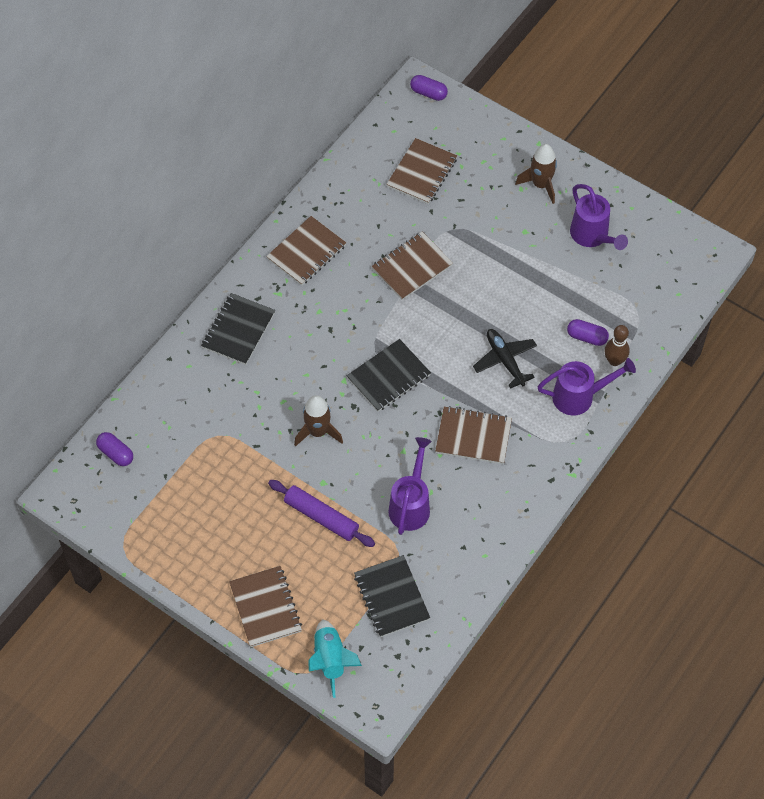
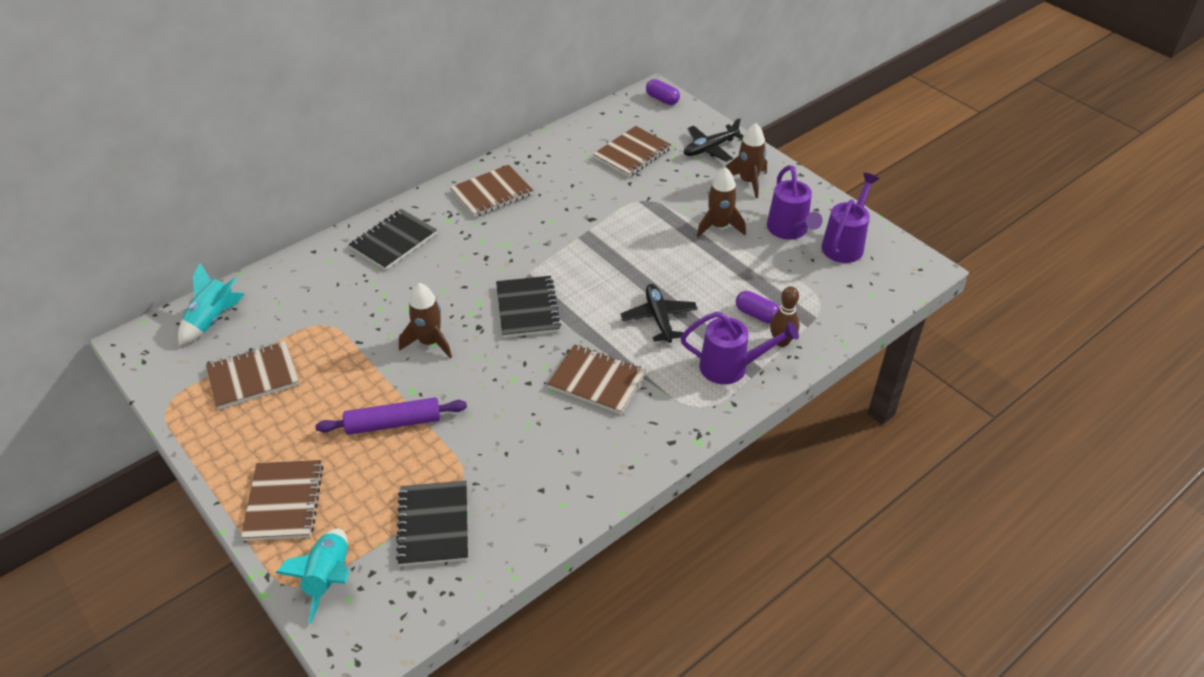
camera: 15 degrees right, 15 degrees down
purple capsule [96,432,133,466] -> turquoise rocket [178,263,245,346]
purple rolling pin [268,480,375,547] -> purple rolling pin turned 60 degrees counterclockwise [315,398,467,435]
black notebook [347,339,431,412] -> black notebook turned 75 degrees counterclockwise [496,276,561,338]
brown notebook [371,232,453,300] -> brown notebook moved to [206,341,299,410]
purple watering can [388,437,432,535] -> purple watering can moved to [821,173,879,263]
none -> black plane [684,118,744,162]
none -> brown rocket [697,167,746,237]

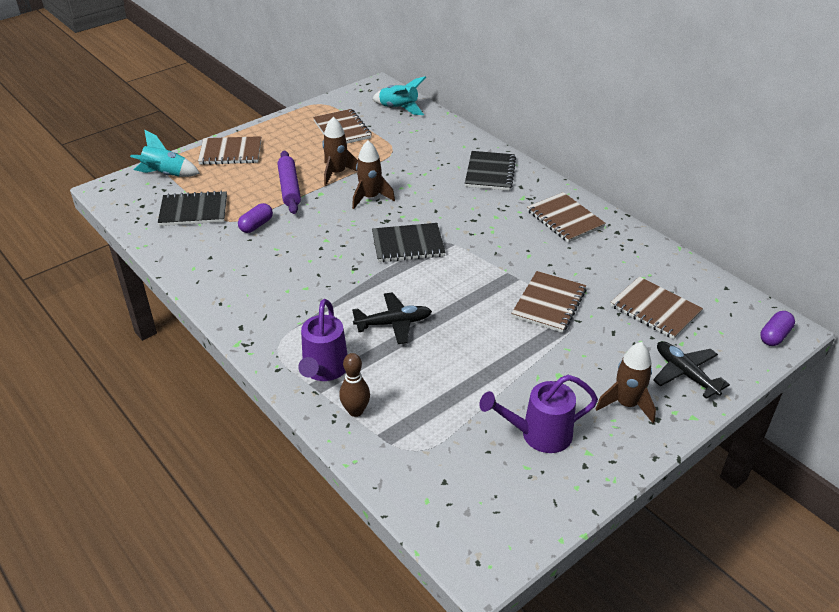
camera: 90 degrees right, 5 degrees down
black notebook [349,209,437,270] -> black notebook turned 60 degrees clockwise [465,151,516,191]
brown notebook [547,344,646,414] -> brown notebook moved to [511,271,587,333]
brown rocket [697,167,746,237] -> brown rocket moved to [322,117,358,186]
purple capsule [736,291,780,324] -> purple capsule moved to [238,203,273,233]
purple watering can [821,173,879,263] -> none

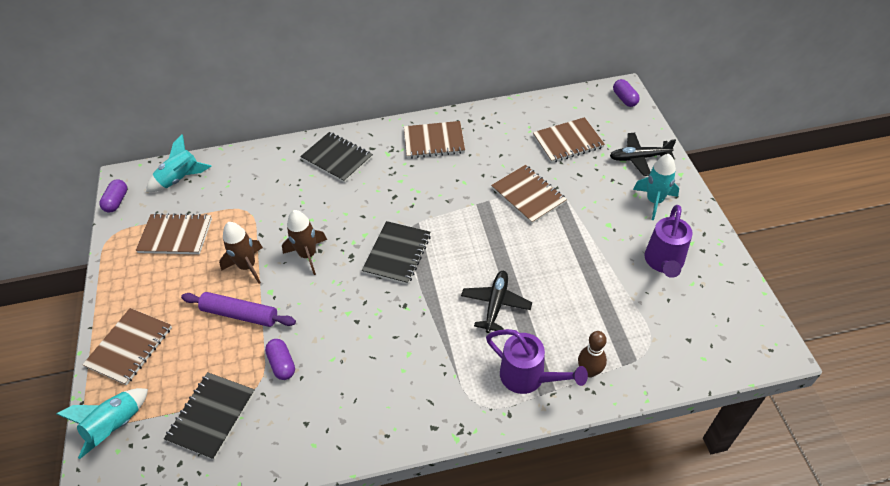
camera: 60 degrees left, 10 degrees up
brown rocket [596,342,656,423] -> turquoise rocket [633,154,679,220]
none -> purple capsule [99,179,127,213]

